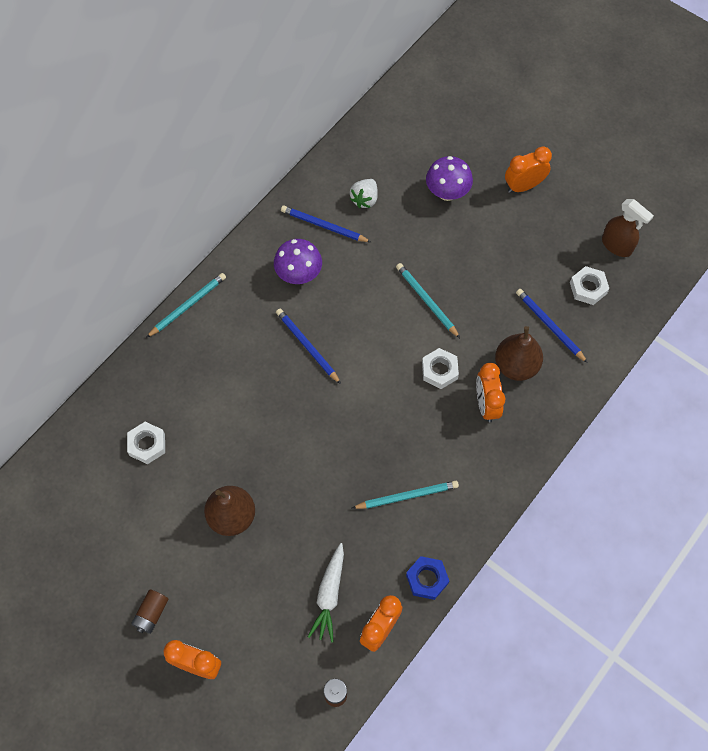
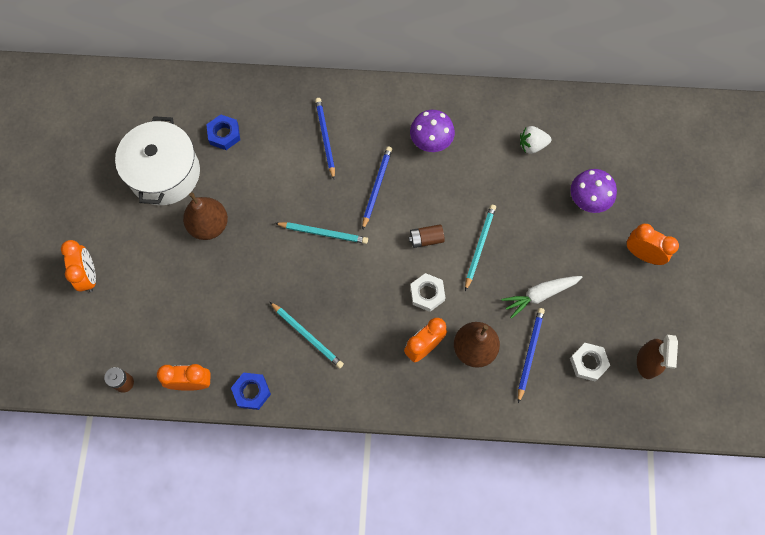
camera: 55 degrees right, 5 degrees up
white nut [127,422,165,464] -> blue nut [206,114,240,150]
brown battery [131,589,169,634] -> brown battery moved to [409,224,445,248]
turquoise pencil [146,273,226,338] -> turquoise pencil moved to [275,222,368,244]
blue pencil [281,206,371,242] -> blue pencil moved to [315,98,335,179]
white carrot [308,543,344,642] -> white carrot moved to [501,276,582,319]
none -> white pot [115,116,200,205]

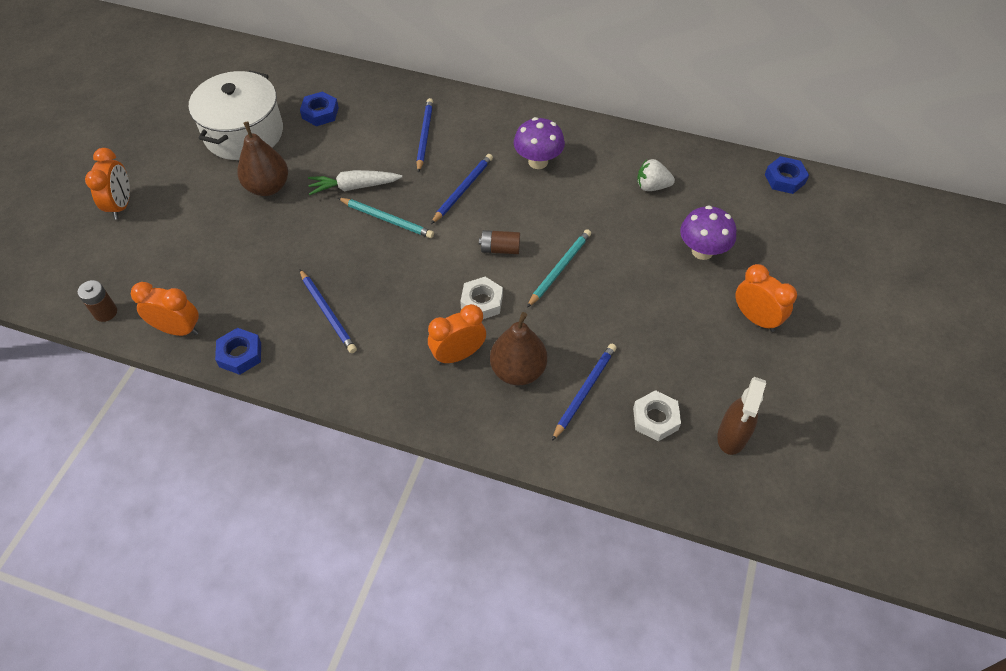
camera: 15 degrees right, 15 degrees down
turquoise pencil [270,302,344,368] -> blue pencil [299,269,357,353]
white carrot [501,276,582,319] -> white carrot moved to [308,170,402,195]
none -> blue nut [765,156,809,194]

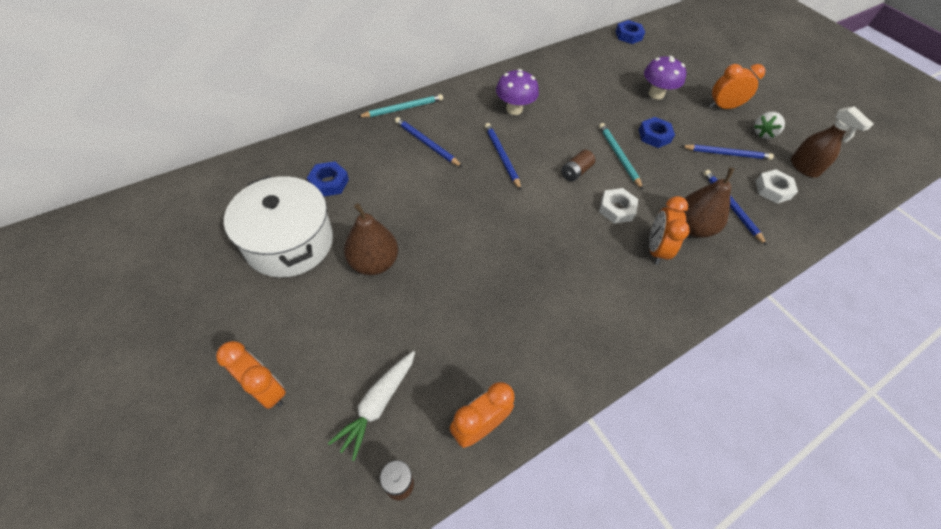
camera: 55 degrees left, 0 degrees up
blue nut [215,328,261,375] -> blue nut moved to [639,117,675,148]
blue pencil [299,269,357,353] -> blue pencil moved to [681,144,774,160]
white carrot [308,170,402,195] -> white carrot moved to [328,351,415,461]
turquoise pencil [338,198,434,238] -> turquoise pencil moved to [358,94,443,117]
white strawberry [637,159,675,191] -> white strawberry moved to [754,112,785,139]

